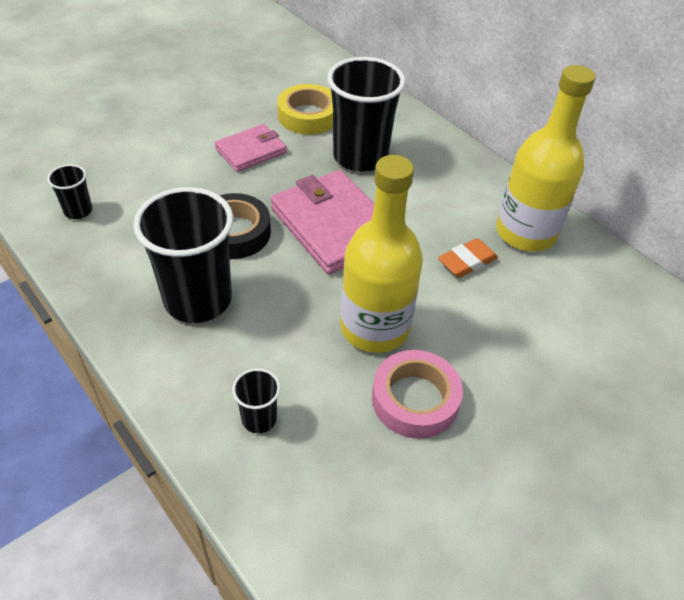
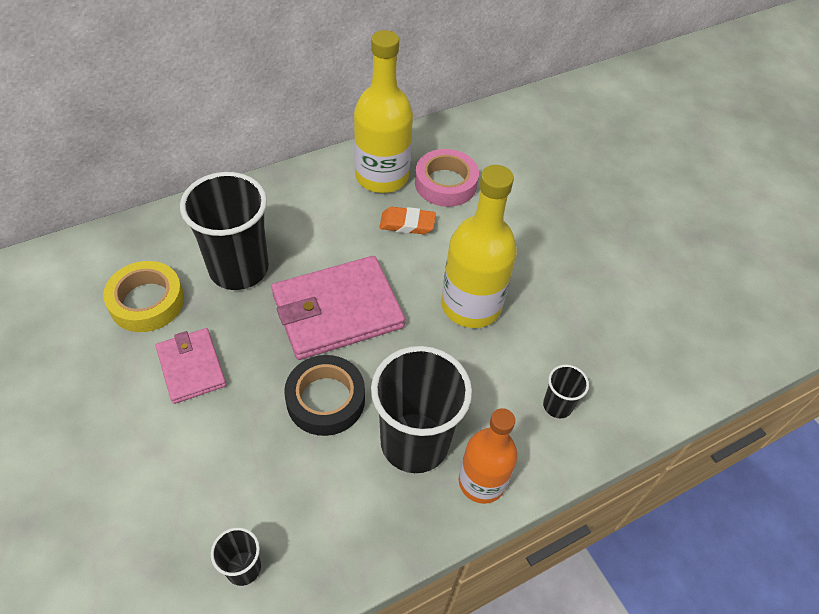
camera: 80 degrees left, 5 degrees up
pink tape [372,350,463,439] -> pink tape moved to [415,149,479,207]
orange eraser [438,238,498,278] -> orange eraser turned 60 degrees counterclockwise [379,207,436,234]
none -> orange bottle [459,408,518,504]

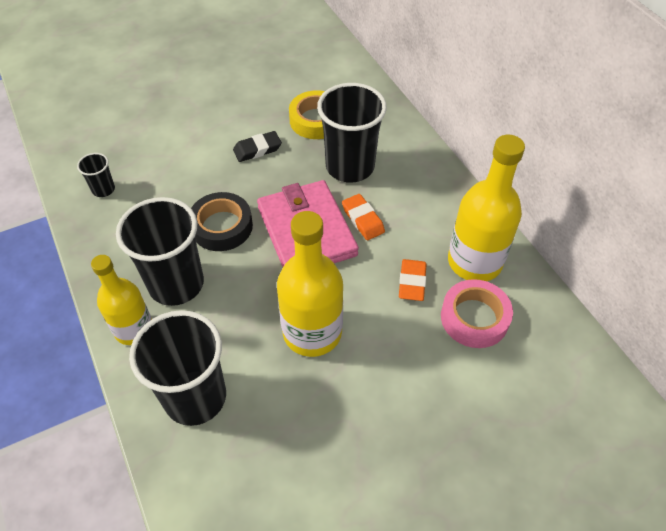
camera: 95 degrees right, 0 degrees up
pink wallet [156,328,226,404] -> black eraser [233,131,282,162]
orange bottle [459,408,518,504] -> yellow bottle [91,255,152,345]
black cup [543,364,589,418] -> black cup [129,310,226,426], size x2.20
none -> orange eraser [342,194,385,240]

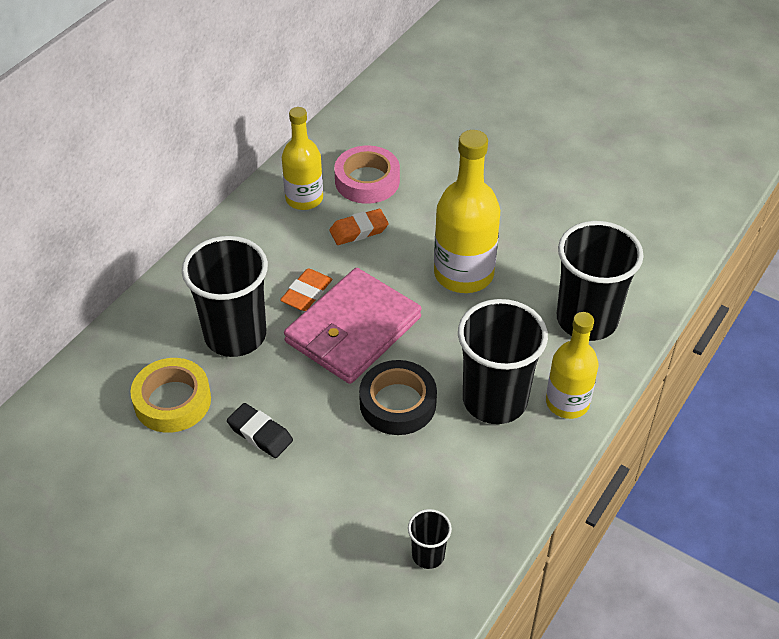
camera: 120 degrees left, 5 degrees down
yellow bottle [448,135,525,281] -> yellow bottle [282,107,323,210], size x0.67

